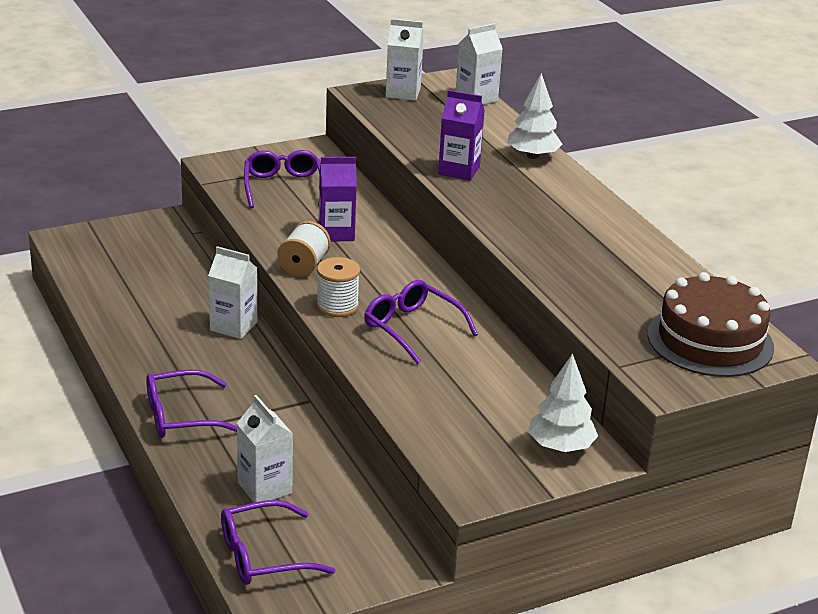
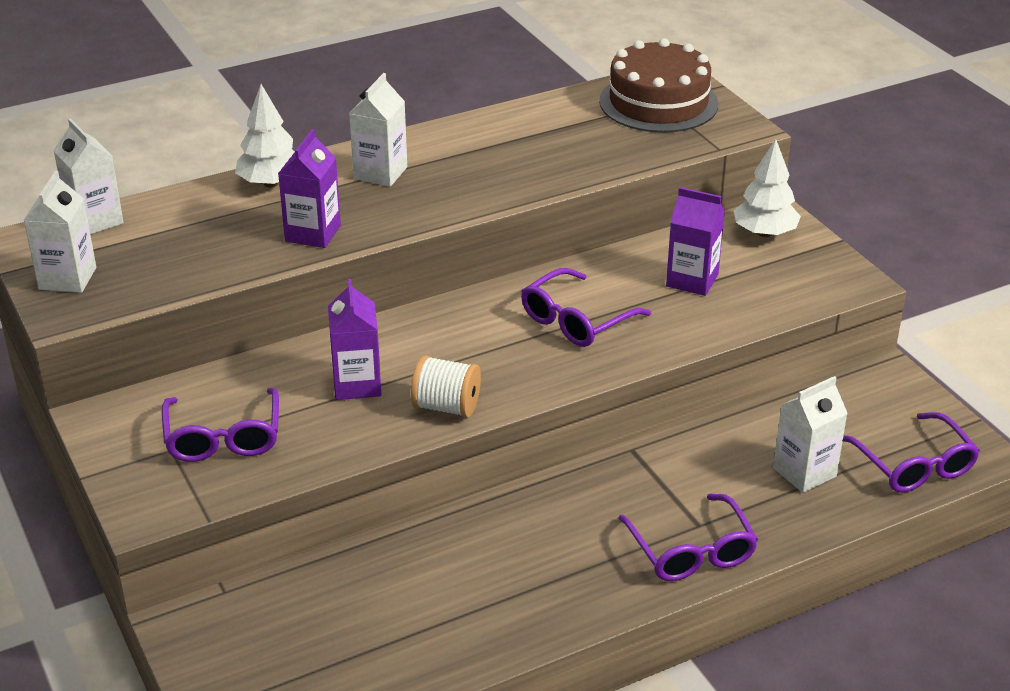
camera: 90 degrees left, 5 degrees up
white carton [208,246,257,339] -> white carton moved to [349,73,407,187]
purple glasses [244,150,321,208] -> purple glasses turned 90 degrees counterclockwise [162,388,279,462]
white spool [316,257,360,317] -> none
none -> purple carton [666,187,725,296]

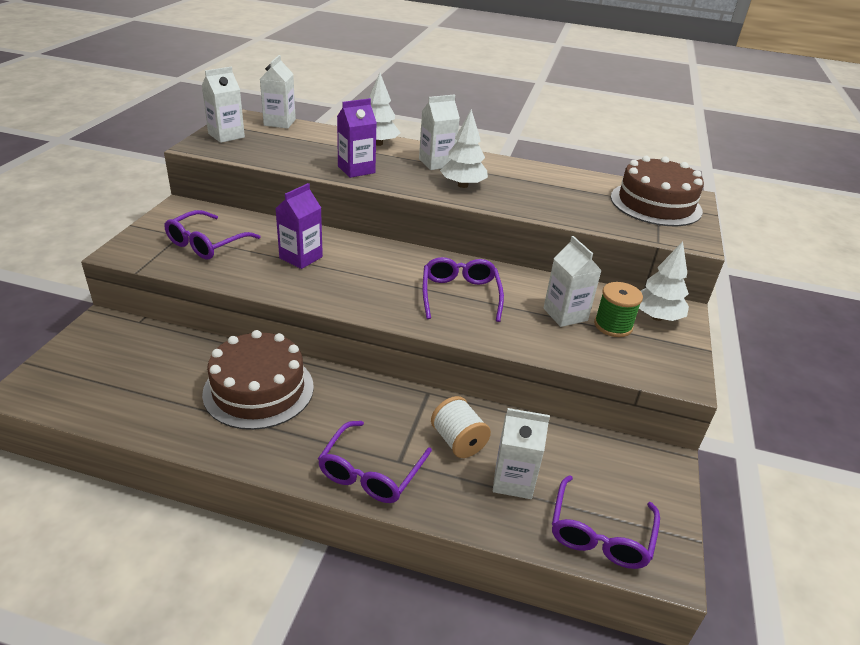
camera: 40 degrees right, 0 degrees up
white spool [411,355,481,418] -> white spool moved to [431,396,491,458]
purple glasses [521,268,651,347] -> purple glasses turned 90 degrees clockwise [423,257,504,322]
purple carton [666,187,725,296] -> white carton [544,236,602,327]
none -> brown cake [202,330,314,430]
none -> white tree [440,109,488,188]
none -> green spool [594,282,643,337]

